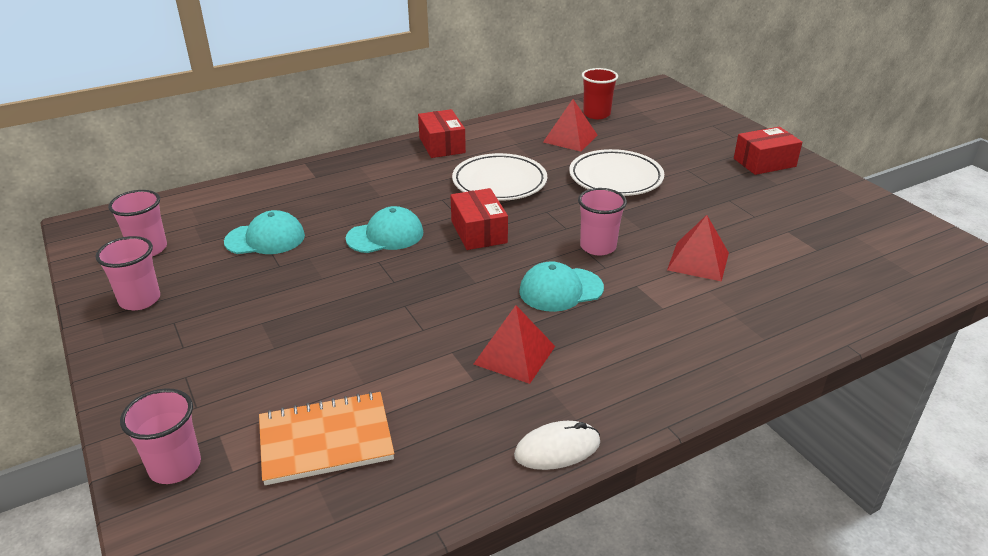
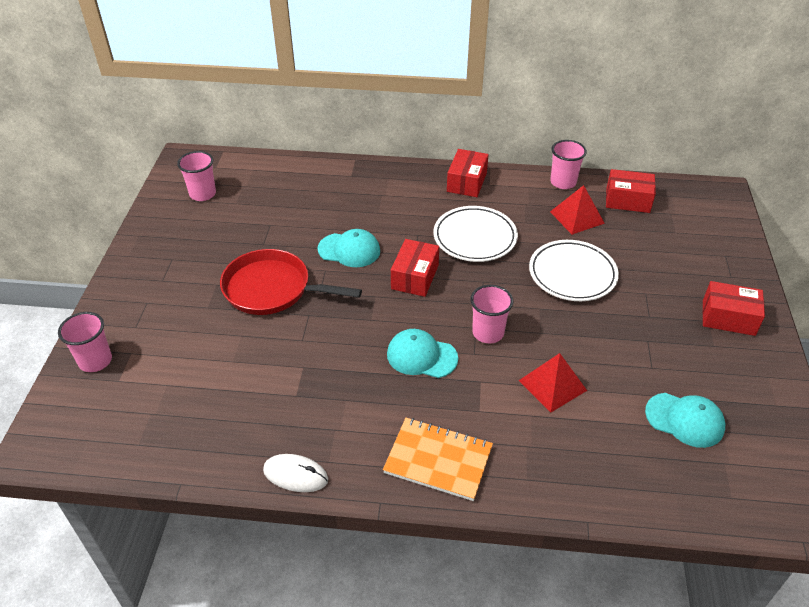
camera: 35 degrees right, 10 degrees up
pink cup [95,236,160,310] -> pink cup moved to [550,140,587,189]
turquoise cap [224,210,305,254] -> turquoise cap moved to [645,393,725,448]
orange notebook [259,391,394,485] -> orange notebook moved to [383,418,493,501]
red pyramid [474,305,555,384] -> none
red cup [582,68,618,119] -> red box [606,169,656,213]
none -> red pan [220,249,362,315]

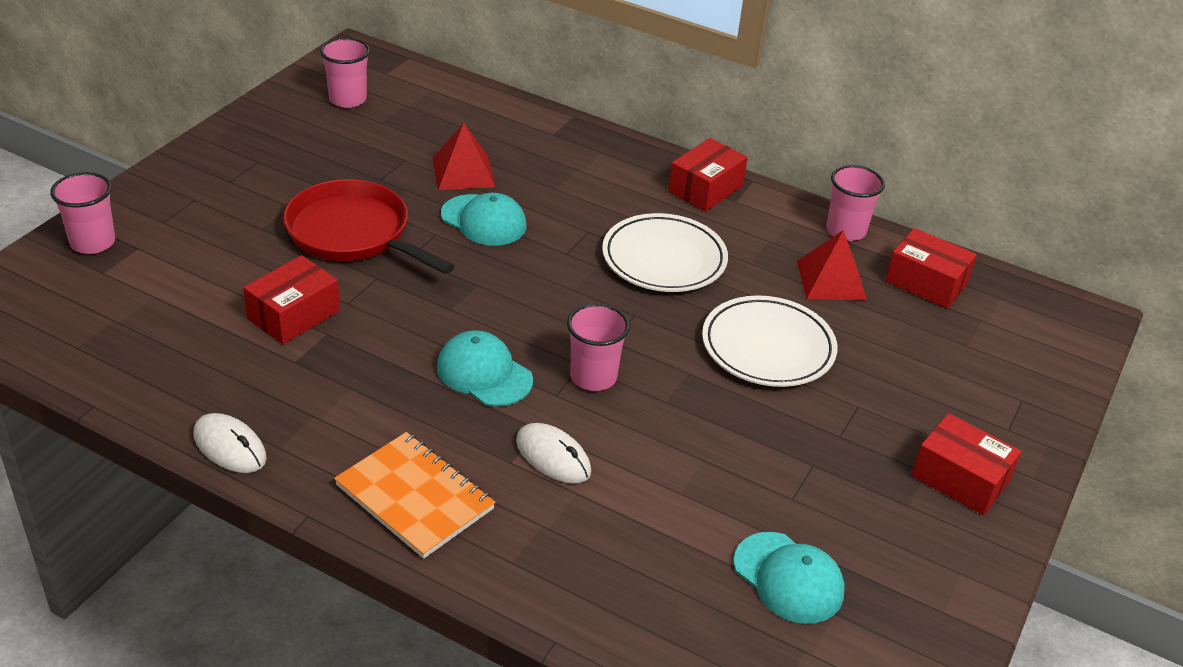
camera: 20 degrees right, 5 degrees down
red box [391,239,439,297] -> red box moved to [243,255,340,344]
red pyramid [519,353,587,413] -> red pyramid moved to [432,123,495,190]
none -> white mouse [516,423,591,484]

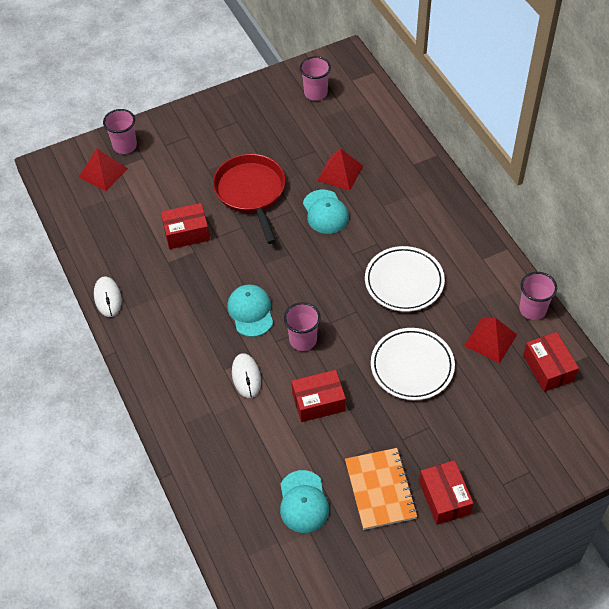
camera: 40 degrees right, 15 degrees up
orange notebook [334,432,495,559] -> orange notebook moved to [345,448,418,530]
red box [668,138,748,211] -> red box moved to [292,370,346,422]
none -> red pyramid [79,149,128,191]

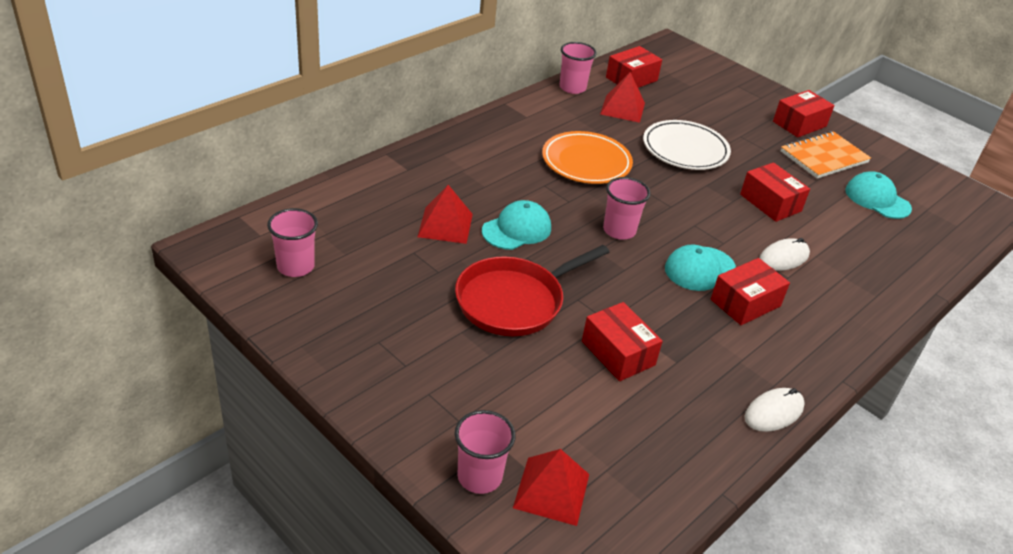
camera: 115 degrees left, 15 degrees down
turquoise cap [280,470,329,533] -> turquoise cap turned 105 degrees counterclockwise [845,171,912,219]
pink cup [284,302,321,351] -> pink cup moved to [603,177,650,240]
white plate [365,246,445,312] -> orange plate [542,131,633,184]
none -> red box [711,258,790,325]

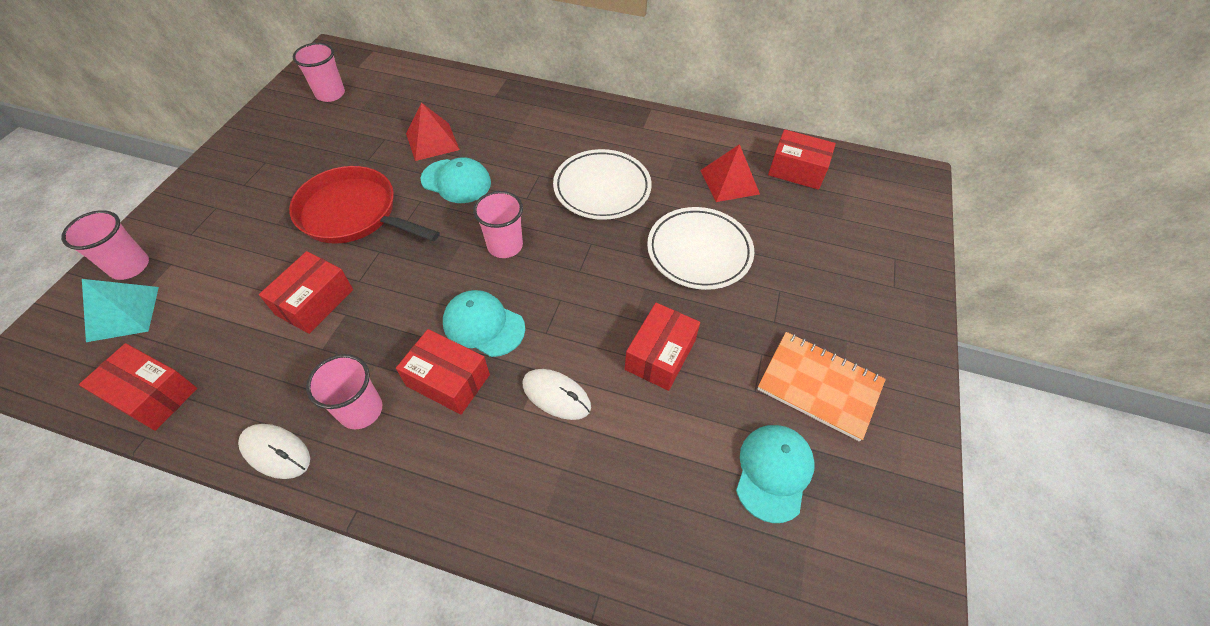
camera: 65 degrees right, 15 degrees up
red pyramid [513,449,589,526] -> turquoise pyramid [82,279,159,342]
orange plate [542,131,633,184] -> white plate [553,149,652,220]
pink cup [559,42,597,94] -> pink cup moved to [306,354,382,429]
red box [773,90,834,138] -> red box moved to [79,343,197,431]

